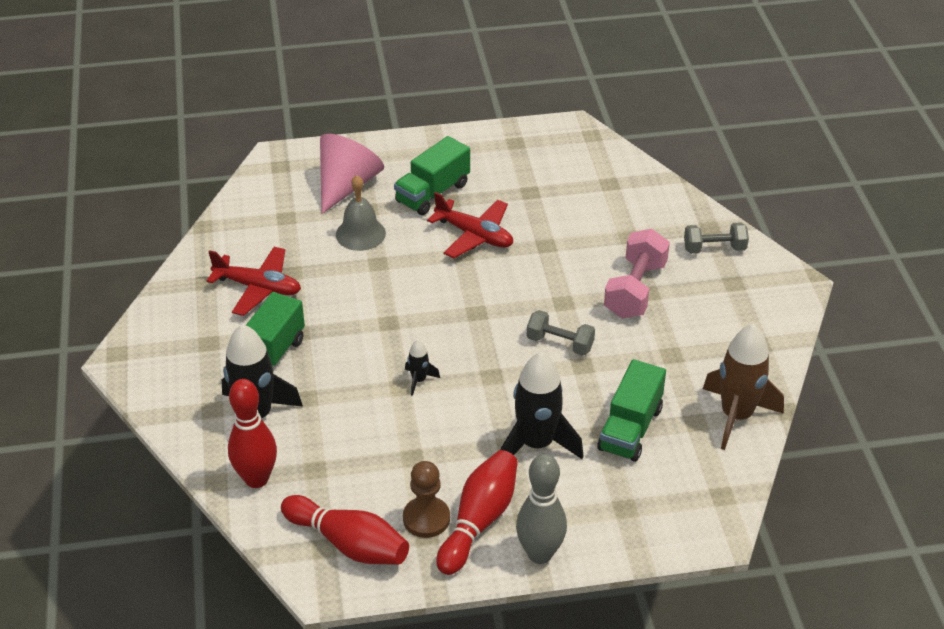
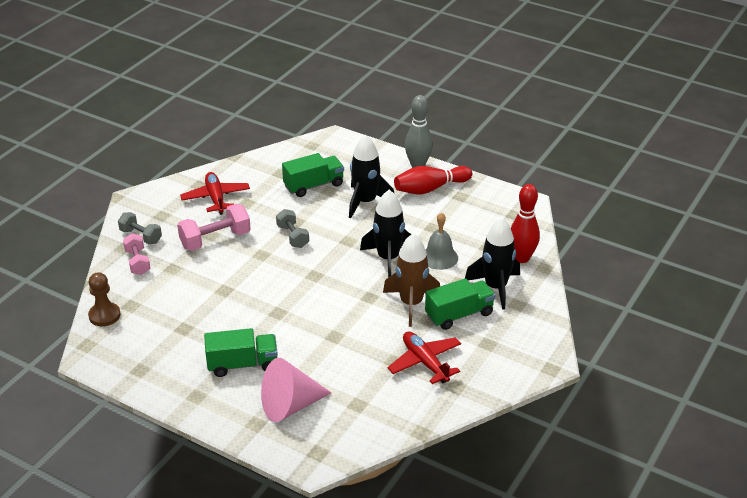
camera: 140 degrees left, 5 degrees down
red bowling pin [281,495,409,565] -> none
grey bell [336,175,386,251] -> grey bell moved to [425,212,458,270]
brown pawn [403,461,450,538] -> brown pawn moved to [88,272,121,326]
black rocket [405,340,440,396] -> black rocket [360,190,411,277], size x2.19
red plane [427,192,513,258] -> red plane moved to [180,172,250,215]
brown rocket [703,324,784,450] -> brown rocket moved to [383,233,440,327]
none -> pink dumbbell [123,233,151,275]

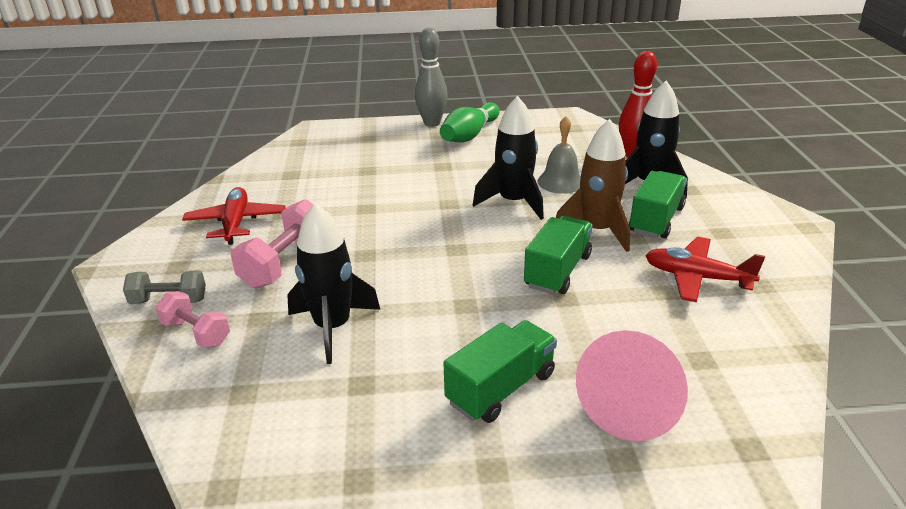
camera: 35 degrees left, 5 degrees down
brown pawn [88,272,121,326] -> none
red plane [180,172,250,215] -> red plane turned 45 degrees clockwise [182,187,286,245]
grey dumbbell [276,209,309,248] -> none
green truck [282,153,344,197] -> green truck moved to [524,216,593,294]
black rocket [349,134,395,218] -> black rocket moved to [287,203,380,364]
red bowling pin [394,166,472,195] -> green bowling pin [440,102,500,142]

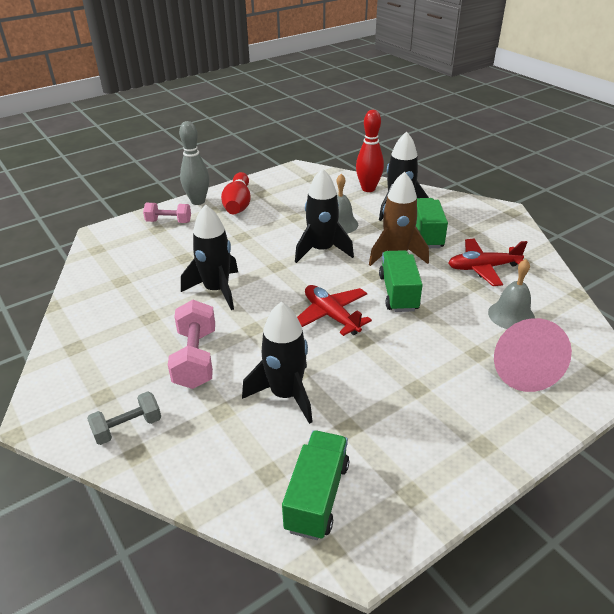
camera: 30 degrees left, 5 degrees up
pink dumbbell [155,292,230,348] -> pink dumbbell moved to [143,203,191,223]
red plane [182,187,286,245] -> red plane moved to [297,285,372,336]
green bowling pin [440,102,500,142] -> red bowling pin [221,172,251,214]
green truck [443,320,557,423] -> green truck moved to [282,430,349,540]
none -> black rocket [181,204,238,310]
none -> grey bell [488,259,535,329]

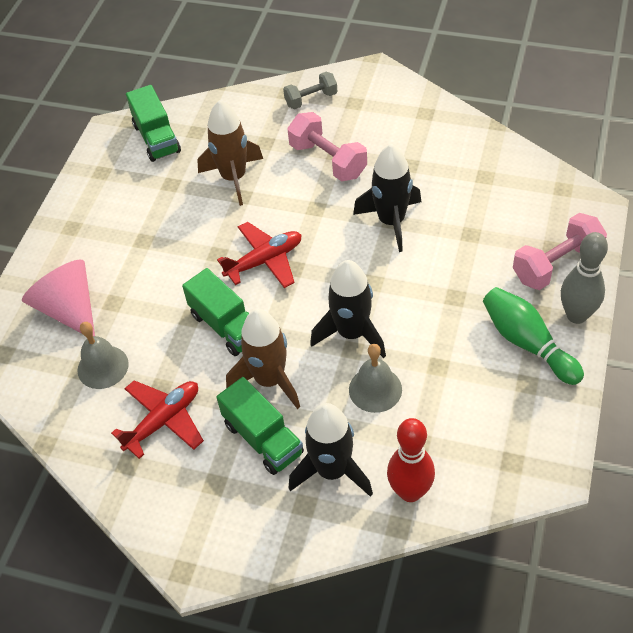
camera: 145 degrees right, 15 degrees up
grey dumbbell [87,391,161,445] -> grey dumbbell turned 45 degrees clockwise [283,72,337,109]
pink dumbbell [143,203,191,223] -> pink dumbbell [513,213,607,290], size x1.54
red bowling pin [221,172,251,214] -> green bowling pin [483,287,584,385]
black rocket [242,302,313,424] -> brown rocket [197,100,263,206]
red plane [297,285,372,336] -> red plane turned 45 degrees counterclockwise [217,222,301,288]

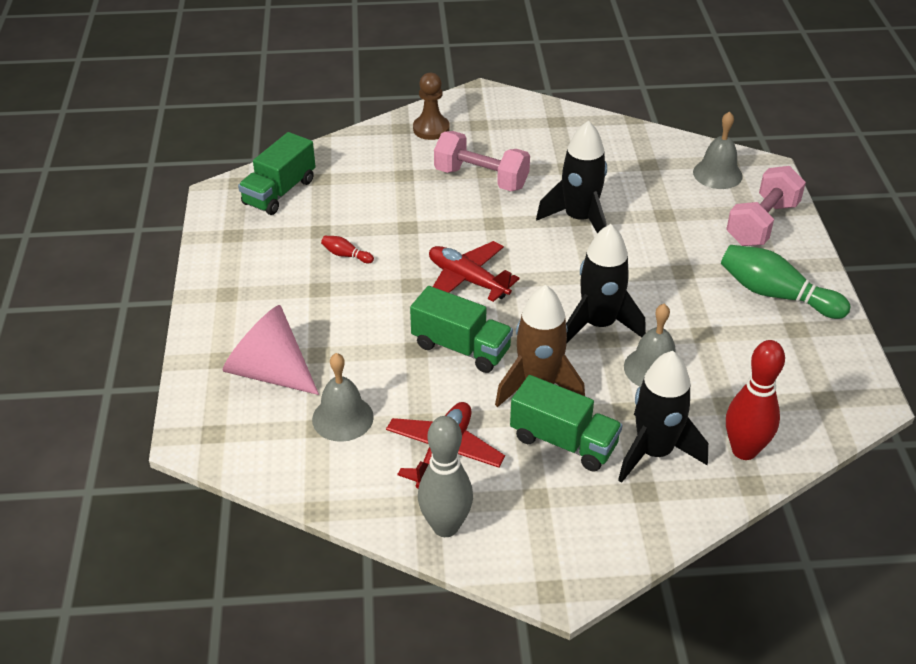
camera: 25 degrees left, 10 degrees down
green truck [126,85,181,162] -> green truck turned 75 degrees clockwise [238,132,316,215]
brown rocket [197,100,263,206] -> none
red plane [217,222,301,288] -> red plane turned 90 degrees counterclockwise [429,241,519,302]
grey dumbbell [283,72,337,109] -> brown pawn [413,73,450,140]
grey bowling pin [561,232,608,324] -> grey bowling pin moved to [418,416,473,537]
none -> red bowling pin [321,236,374,263]
none -> grey bell [693,111,743,189]

